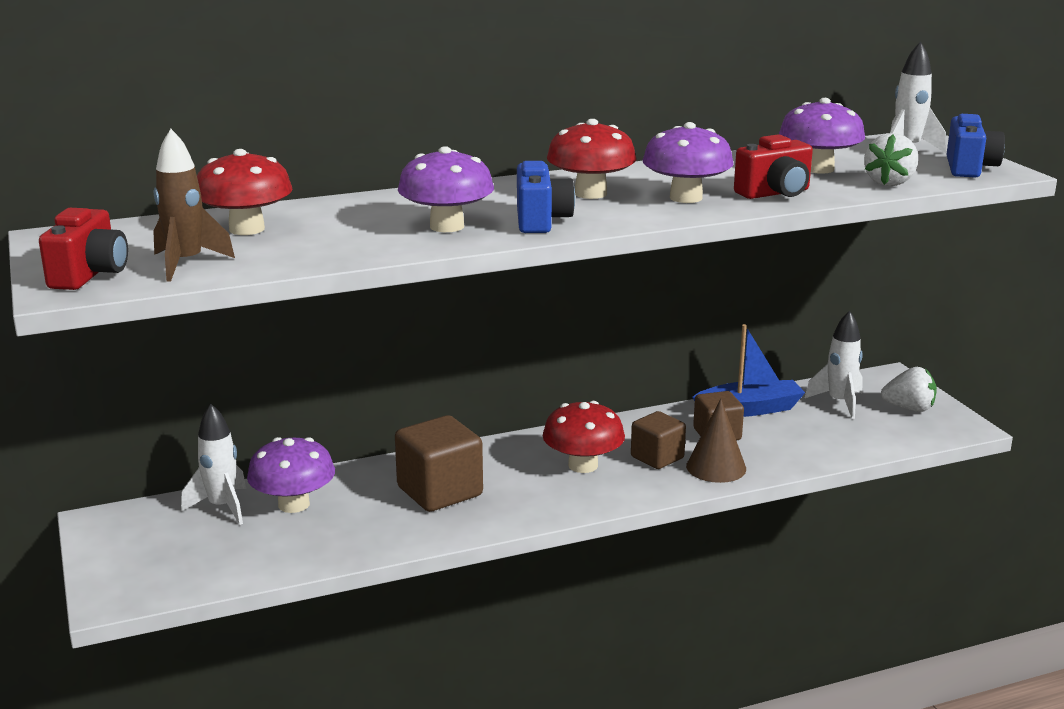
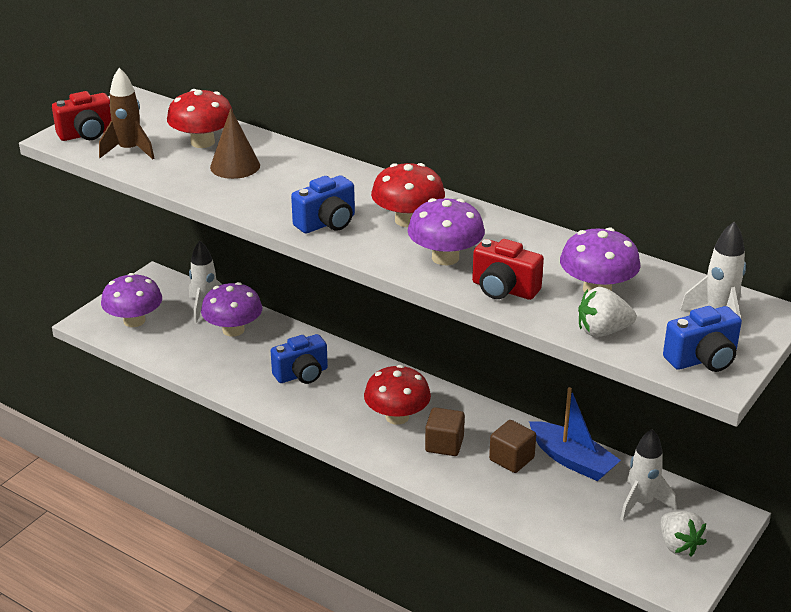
camera: 55 degrees right, 10 degrees up
brown cube [395,415,483,512] -> blue camera [271,334,328,384]
purple mushroom [398,146,494,232] -> purple mushroom moved to [101,273,162,327]
brown cone [686,399,746,483] -> brown cone moved to [210,108,260,179]

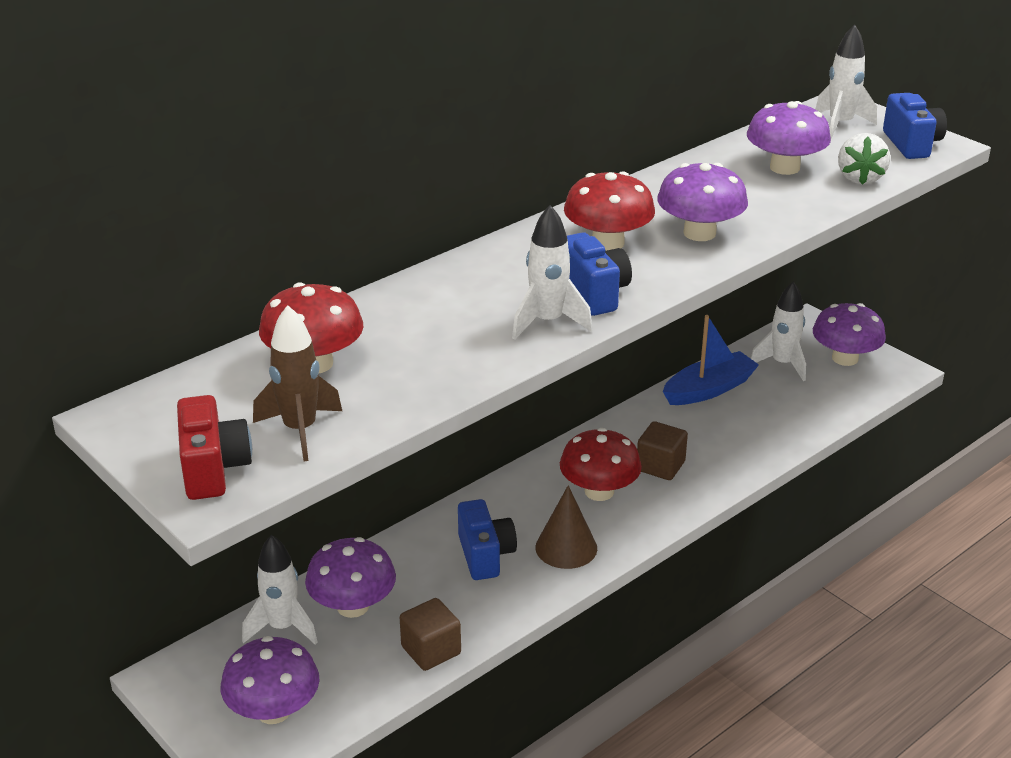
camera: 75 degrees left, 0 degrees up
brown cone [210,108,260,179] -> brown cone moved to [535,485,597,569]
red camera [472,239,544,300] -> none
brown cube [489,420,536,473] -> brown cube moved to [400,598,461,671]
white strawberry [661,511,707,556] -> purple mushroom [813,303,886,366]
none -> white rocket [512,205,593,340]

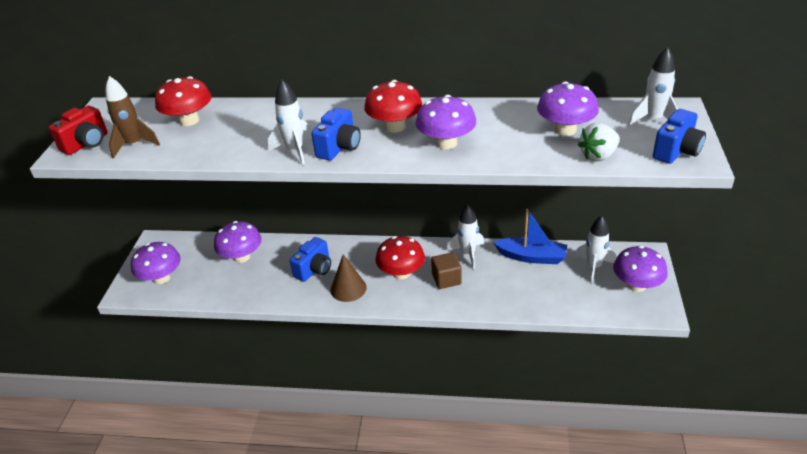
camera: 50 degrees right, 5 degrees up
white rocket [242,535,318,645] -> white rocket moved to [447,204,484,269]
brown cube [400,598,461,671] -> none

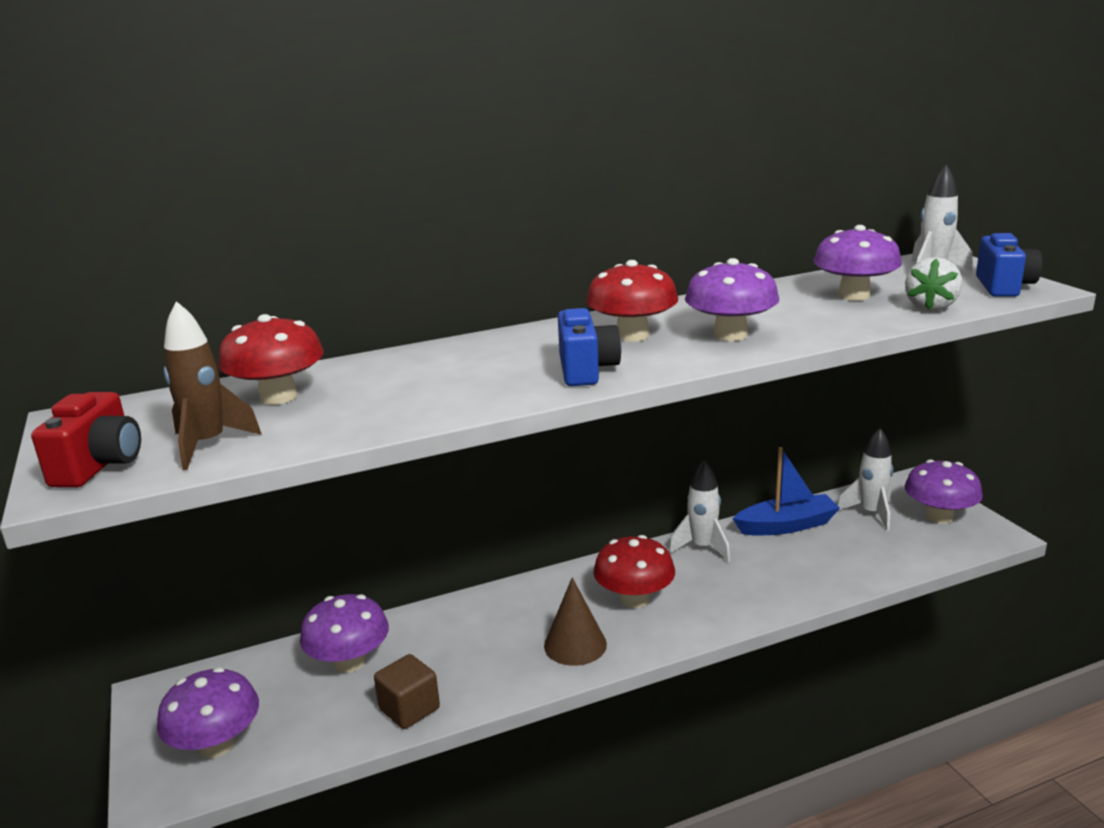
camera: 30 degrees left, 15 degrees down
white rocket [268,80,312,165] -> none
blue camera [290,237,331,282] -> none
brown cube [431,252,462,289] -> brown cube moved to [374,654,440,729]

